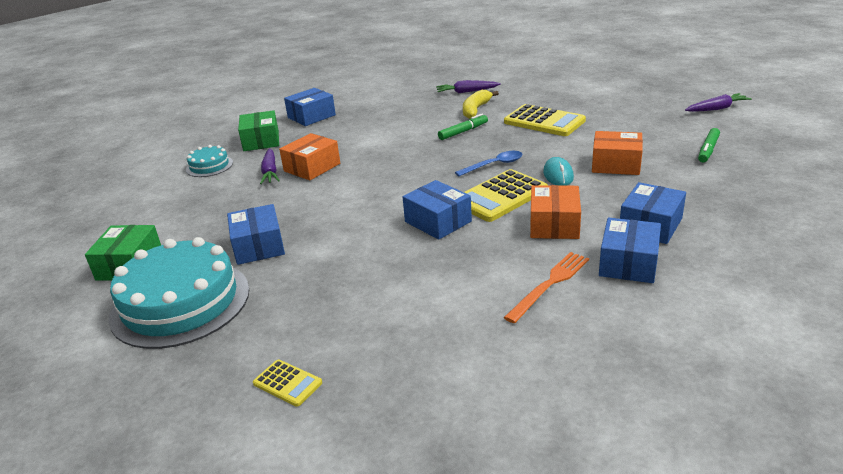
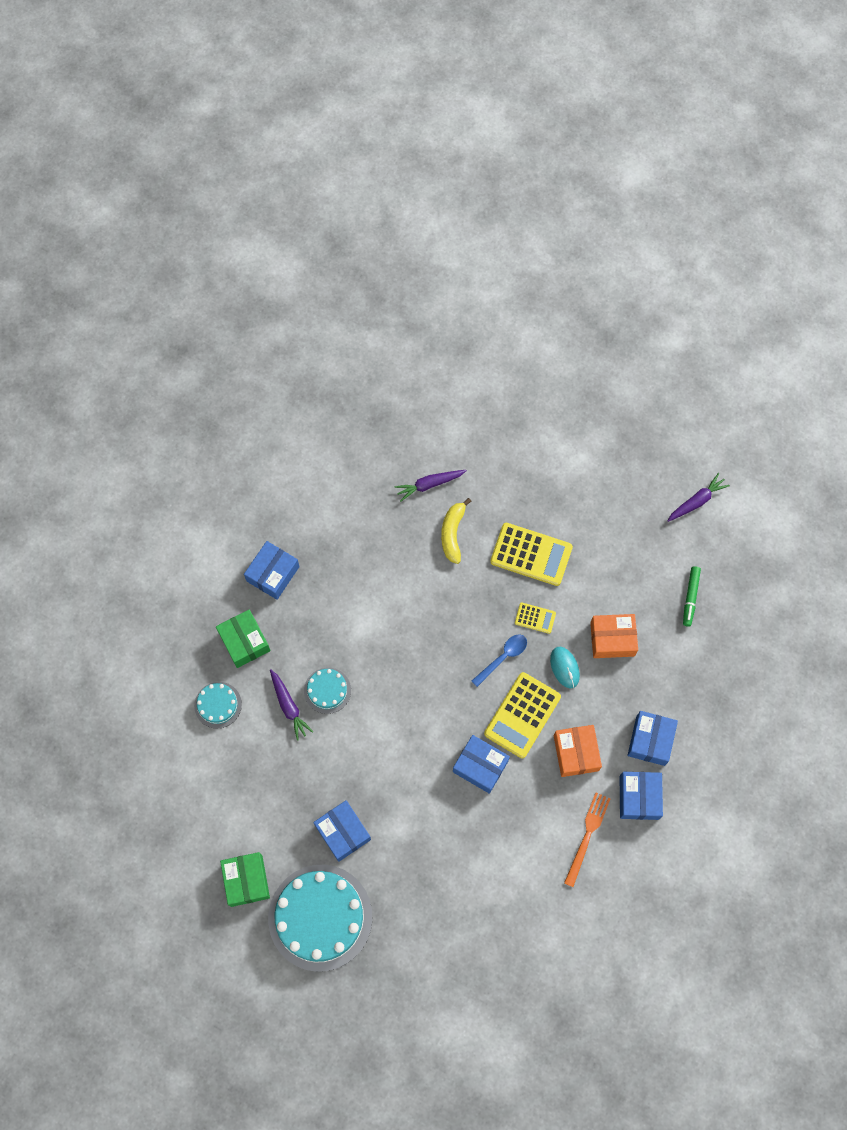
camera: 20 degrees left, 40 degrees up
yellow calculator [253,360,322,407] -> yellow calculator moved to [515,603,556,634]
orange box [279,133,340,180] -> turquoise cake [304,668,351,714]
green marker [438,114,488,140] -> none

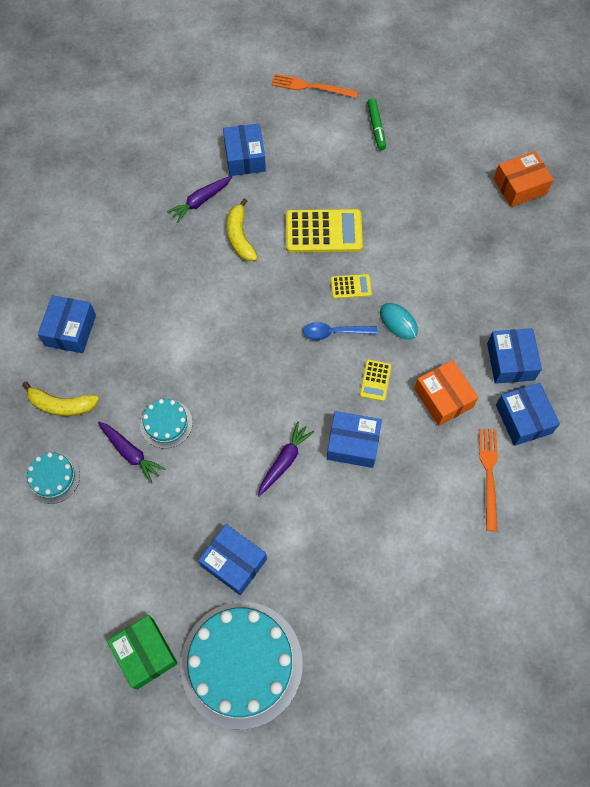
camera: 20 degrees left, 5 degrees down
green box [216,609,271,668] -> yellow banana [22,381,99,416]
blue spoon [472,634,527,687] -> blue spoon turned 120 degrees counterclockwise [303,322,378,340]
yellow calculator [484,672,561,758] -> yellow calculator [360,359,391,401], size x0.50
orange box [590,614,638,658] -> orange box moved to [494,151,554,207]
purple carrot [667,473,730,522] -> purple carrot moved to [258,422,314,496]
green marker [683,566,701,627] -> green marker moved to [367,98,386,150]
none -> blue box [223,124,266,176]
none -> orange fork [271,74,358,98]

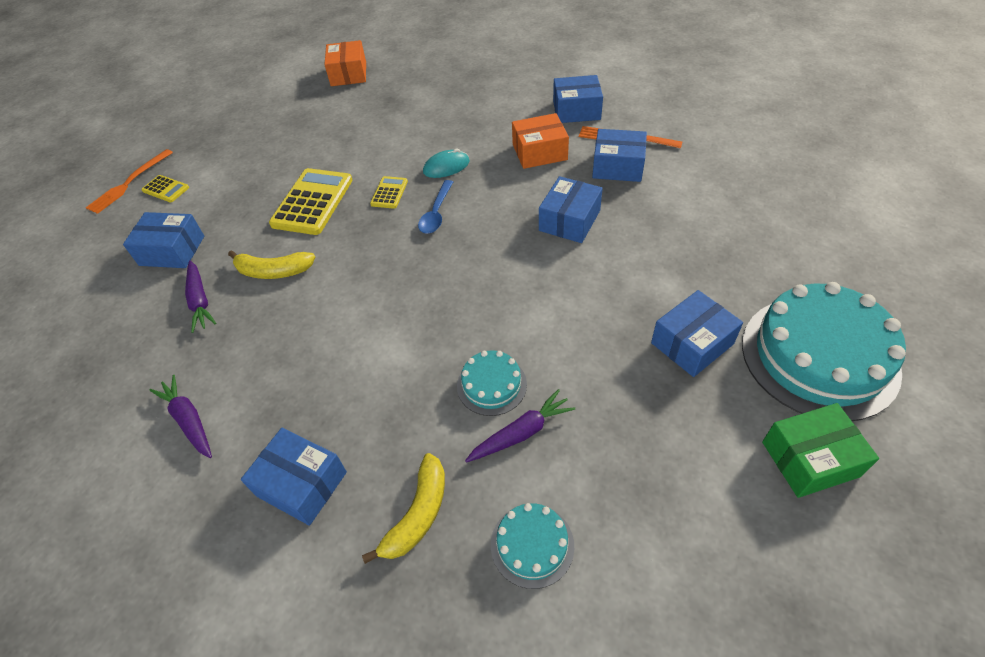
camera: 70 degrees left, 15 degrees down
purple carrot [258,422,314,496] -> purple carrot moved to [150,375,212,458]
yellow calculator [360,359,391,401] -> yellow calculator moved to [141,175,189,202]
green marker [367,98,386,150] -> none
blue box [487,328,542,384] -> blue box moved to [592,129,647,182]

